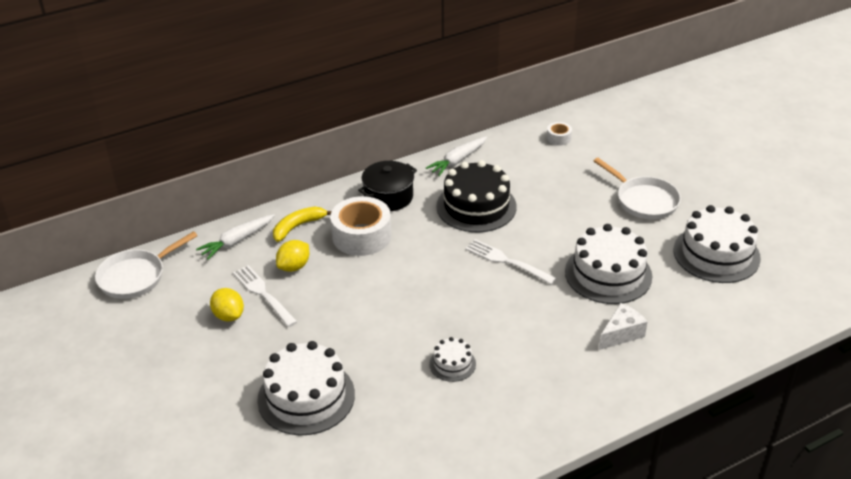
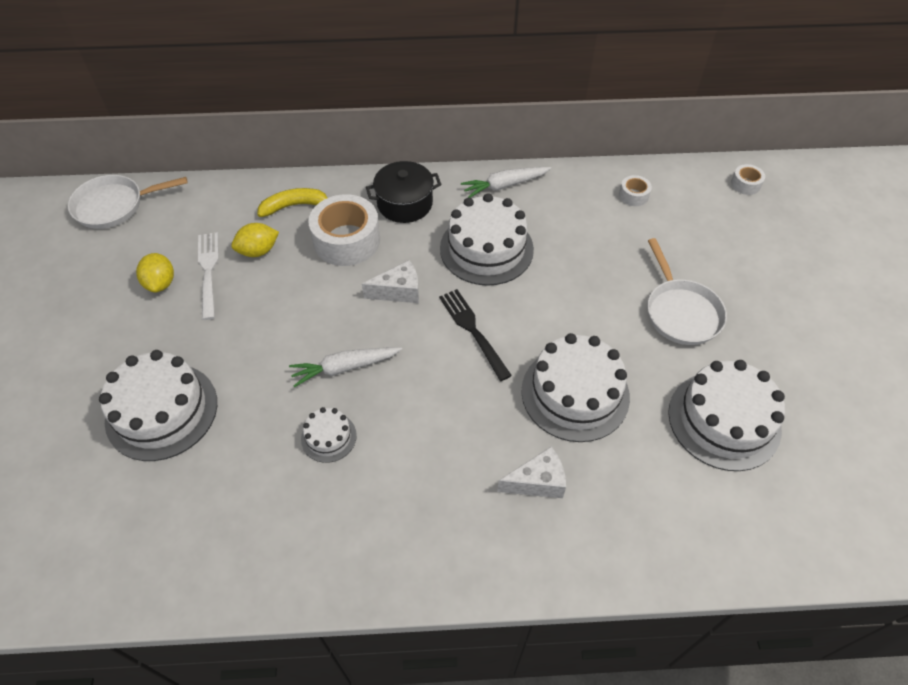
camera: 25 degrees right, 15 degrees up
white carrot [196,214,275,260] -> white carrot moved to [289,347,402,387]
black cake [436,160,517,232] -> white cake [440,193,534,286]
white fork [465,239,557,285] -> black fork [439,289,512,381]
none -> white cheese [362,260,419,303]
none -> white tape [731,164,765,195]

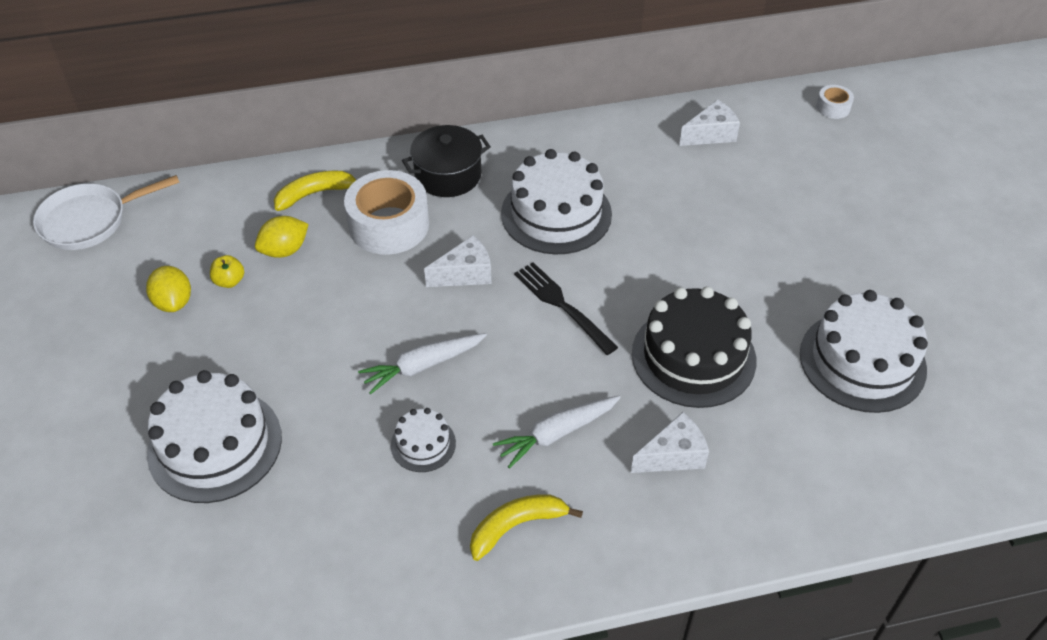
camera: 10 degrees left, 5 degrees down
white fork [198,232,219,320] -> yellow apple [210,255,244,288]
white carrot [461,167,551,198] -> white carrot moved to [493,396,621,469]
white cake [521,333,630,442] -> black cake [632,286,756,408]
white tape [619,175,652,206] -> white cheese [679,99,740,146]
white pan [647,238,727,345] -> none
none -> yellow banana [470,494,583,561]

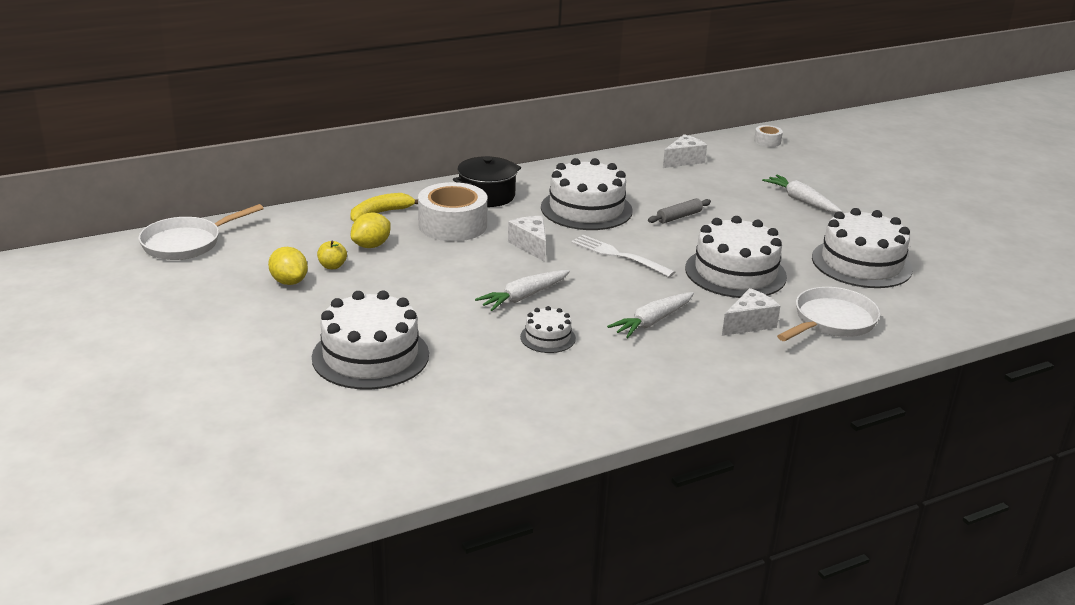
camera: 15 degrees left, 20 degrees down
white cheese [424,235,491,287] -> white cheese turned 75 degrees counterclockwise [508,216,546,262]
yellow banana [470,494,583,561] -> none
black fork [514,262,618,355] -> white fork [571,235,675,277]
black cake [632,286,756,408] -> white cake [685,216,787,298]
none -> grey rolling pin [648,198,711,223]
none -> white carrot [762,175,842,213]
none -> white pan [777,287,881,341]

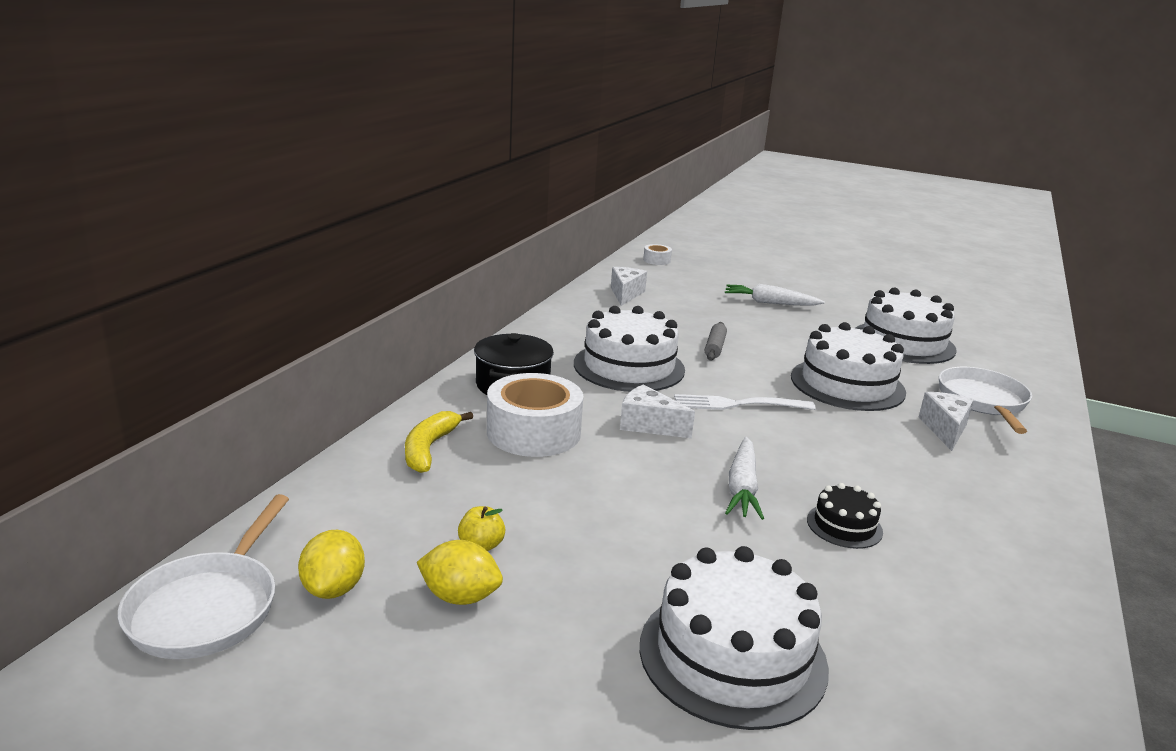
camera: 40 degrees left, 5 degrees down
yellow lemon [351,213,391,248] -> yellow lemon moved to [298,530,365,599]
white cake [520,306,576,353] -> black cake [807,483,883,549]
white carrot [607,292,694,338] -> none

